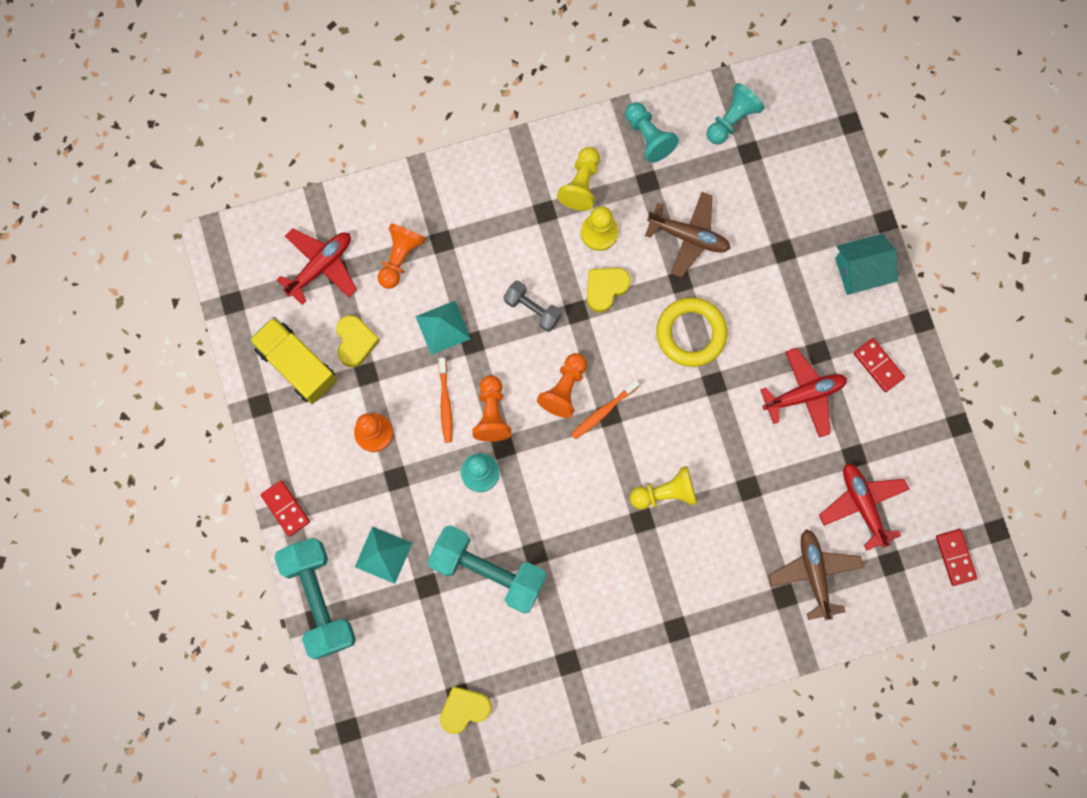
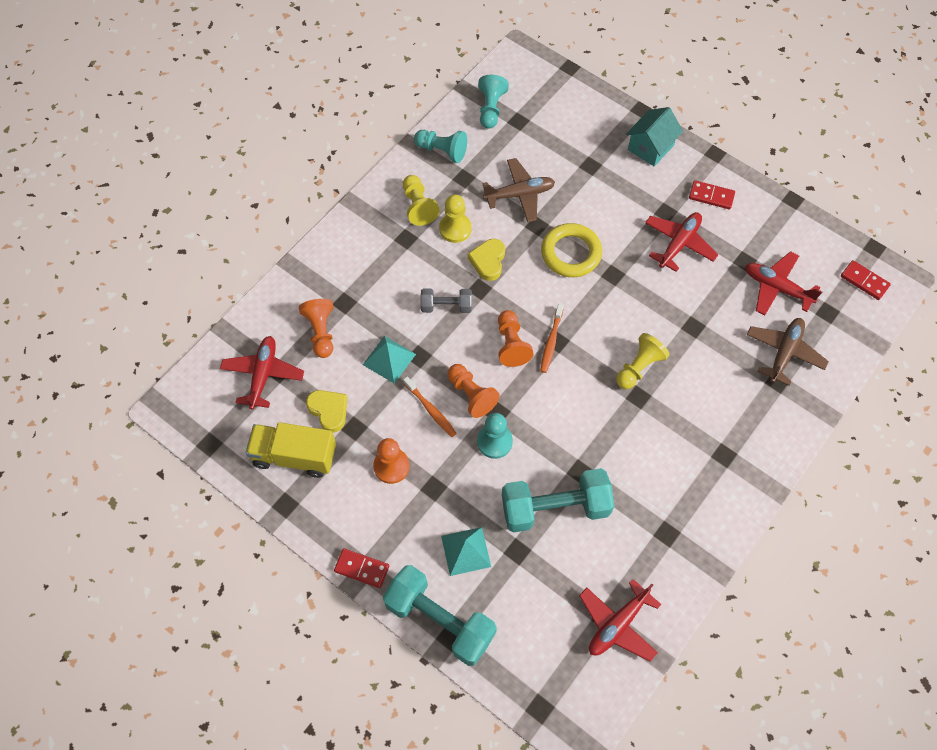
camera: 35 degrees left, 15 degrees down
yellow heart [440,686,492,734] -> red plane [579,579,661,661]
brown plane [768,529,864,620] -> brown plane turned 75 degrees clockwise [747,318,829,386]

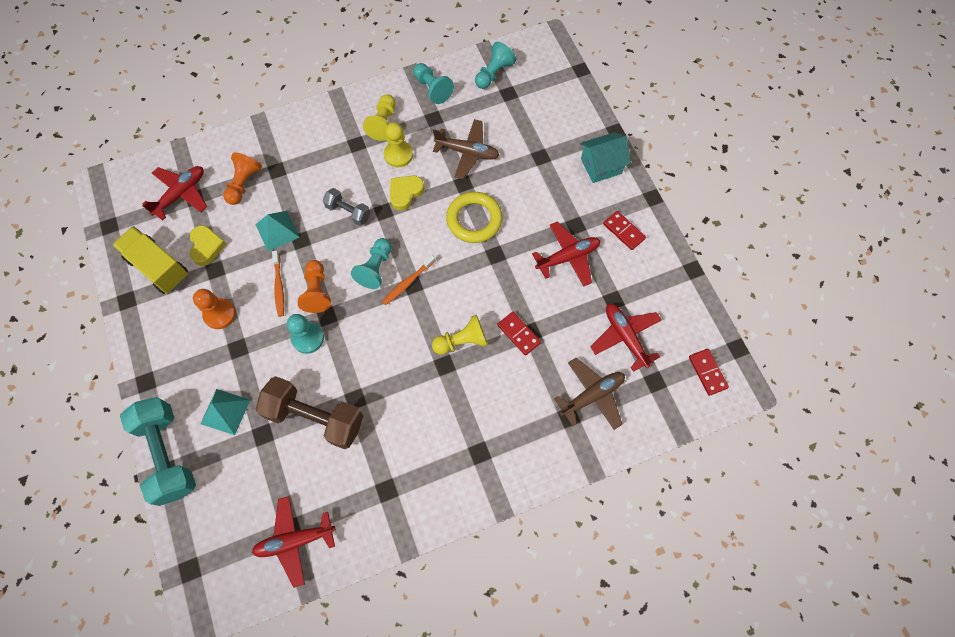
camera: 30 degrees right, 5 degrees up
red domino [334,548,389,588] -> red domino moved to [497,312,541,356]
orange pawn [498,310,534,367] -> turquoise pawn [351,238,392,289]
turquoise dumbbell [502,468,614,533] -> brown dumbbell [255,376,363,449]

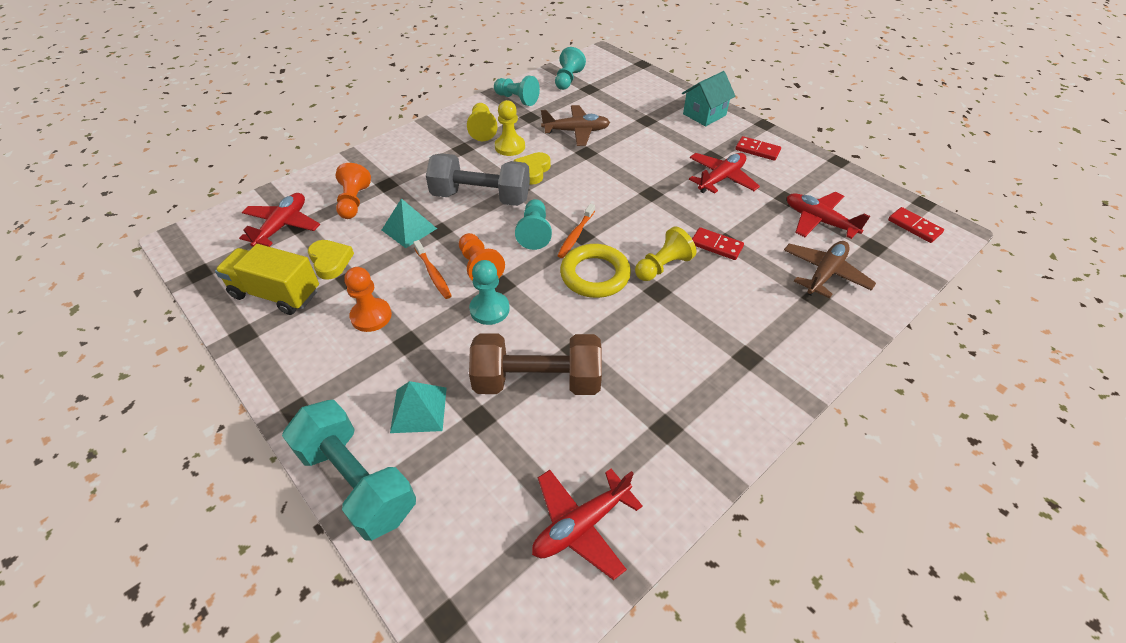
camera: 20 degrees left, 20 degrees down
grey dumbbell [322,188,371,226] -> grey dumbbell [426,153,530,206], size x1.89
yellow ring [446,192,503,243] -> yellow ring moved to [560,244,631,298]

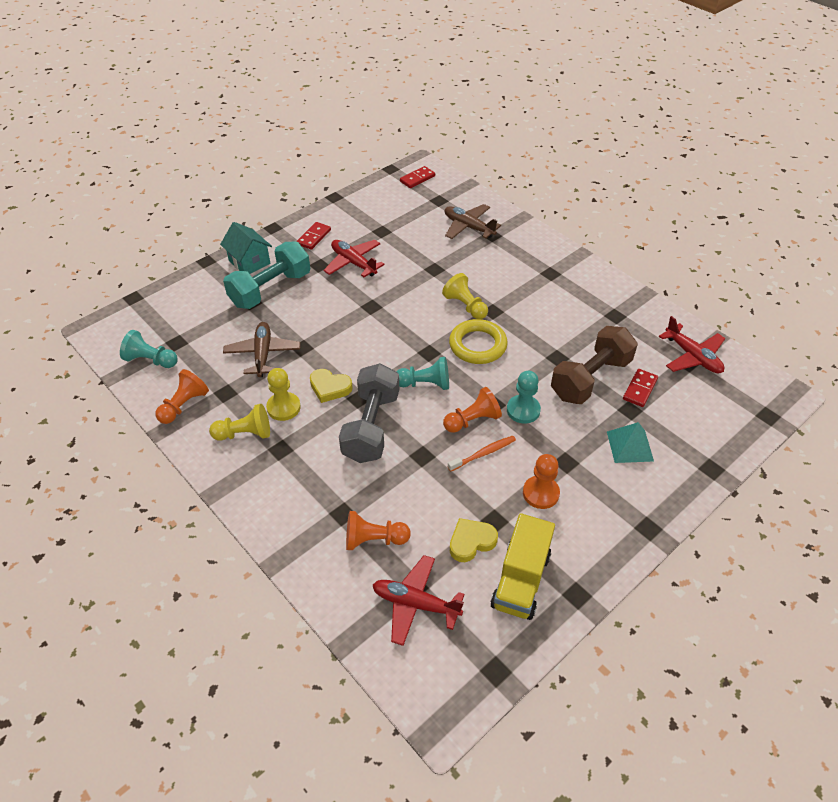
camera: 90 degrees left, 0 degrees up
turquoise dumbbell [282,400,416,541] -> turquoise dumbbell moved to [223,242,310,309]
turquoise pyramid [382,198,437,248] -> none
brown dumbbell [469,333,602,395] -> brown dumbbell turned 45 degrees clockwise [551,326,638,404]
turquoise pawn [494,76,540,106] -> orange pawn [155,369,209,424]
orange toothbrush [557,204,595,258] -> none
red domino [692,227,744,260] -> red domino moved to [623,369,658,407]
red plane [787,192,870,239] -> none

